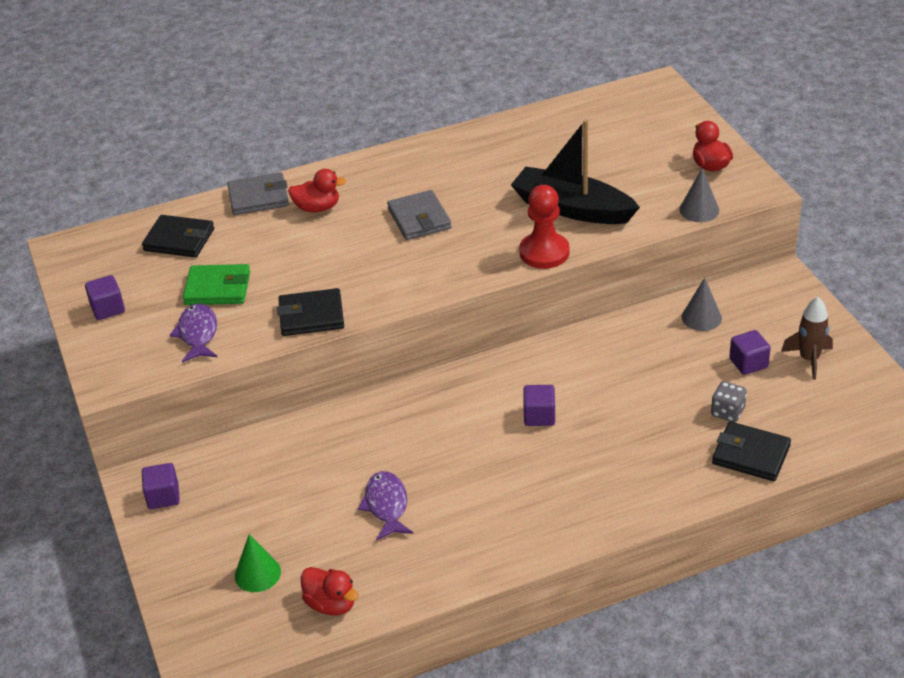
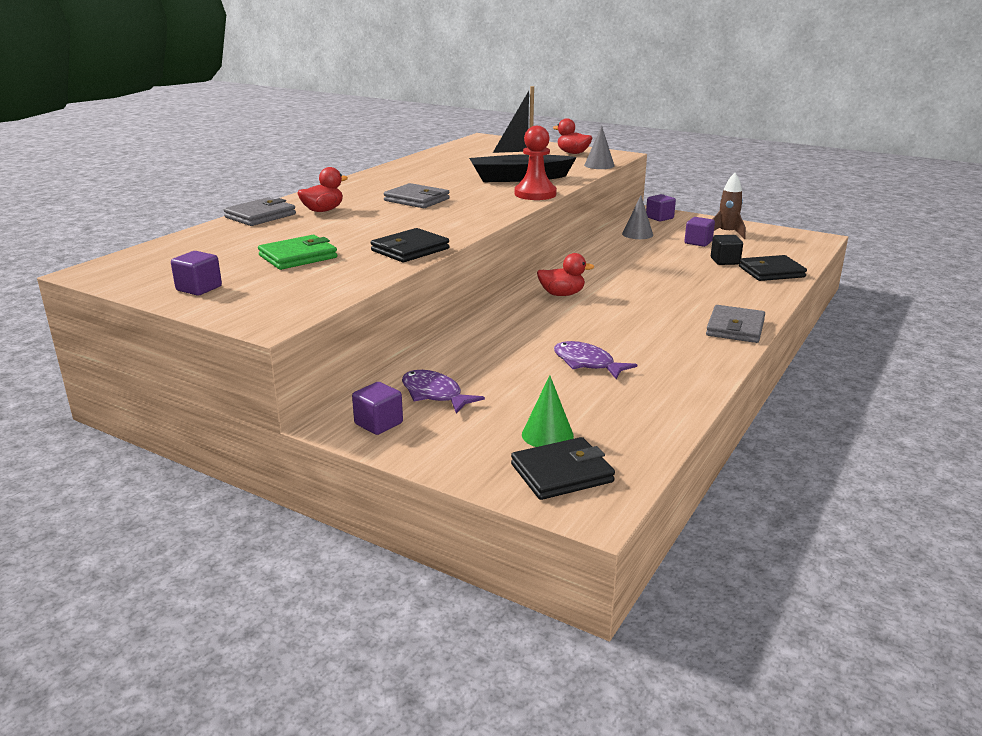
camera: 40 degrees left, 15 degrees down
black wallet [142,215,214,257] -> black wallet moved to [511,437,615,500]
purple fish [170,304,217,362] -> purple fish moved to [402,370,485,414]
red duck [301,567,359,615] -> red duck moved to [537,253,595,296]
purple cube [523,385,555,426] -> purple cube moved to [646,194,676,221]
grey dice [711,381,747,422] -> black cube [711,235,743,265]
none -> grey wallet [706,305,765,343]

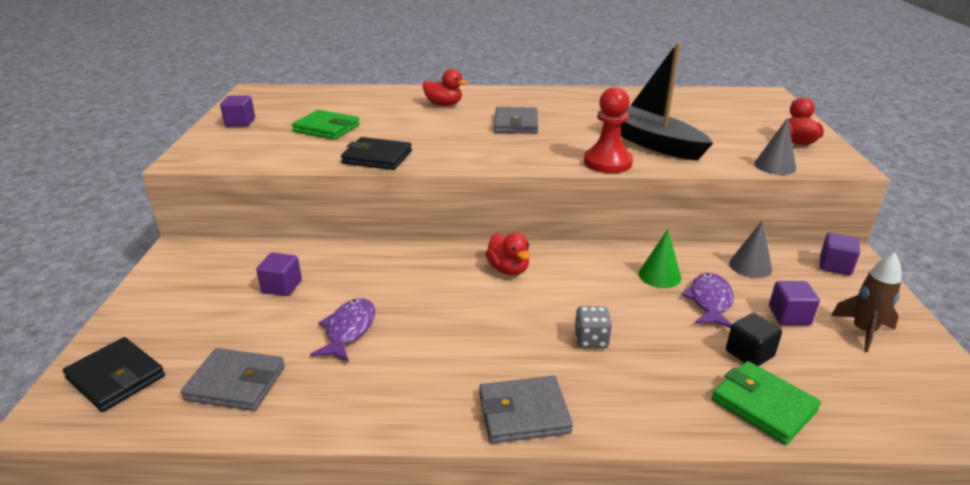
camera: 60 degrees right, 5 degrees up
grey wallet [224,197,296,226] -> grey wallet moved to [181,348,285,411]
purple cube [352,382,403,435] -> purple cube moved to [256,253,302,296]
purple fish [402,370,485,414] -> purple fish moved to [682,273,734,328]
green cone [522,375,574,447] -> green cone moved to [639,229,681,288]
black wallet [739,255,807,281] -> green wallet [712,361,821,445]
none -> grey dice [574,306,612,348]

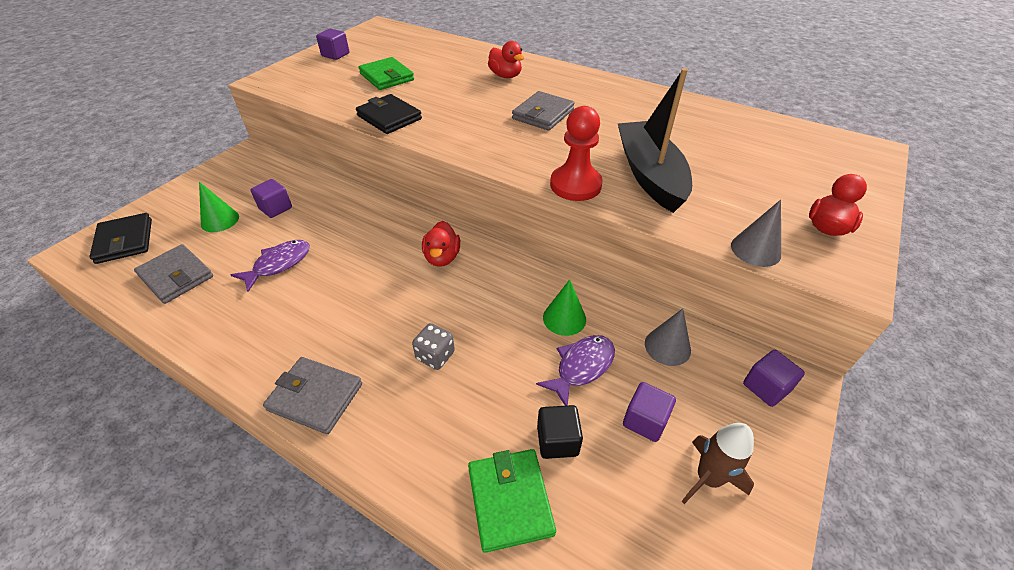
camera: 30 degrees right, 15 degrees up
none -> green cone [199,182,239,232]

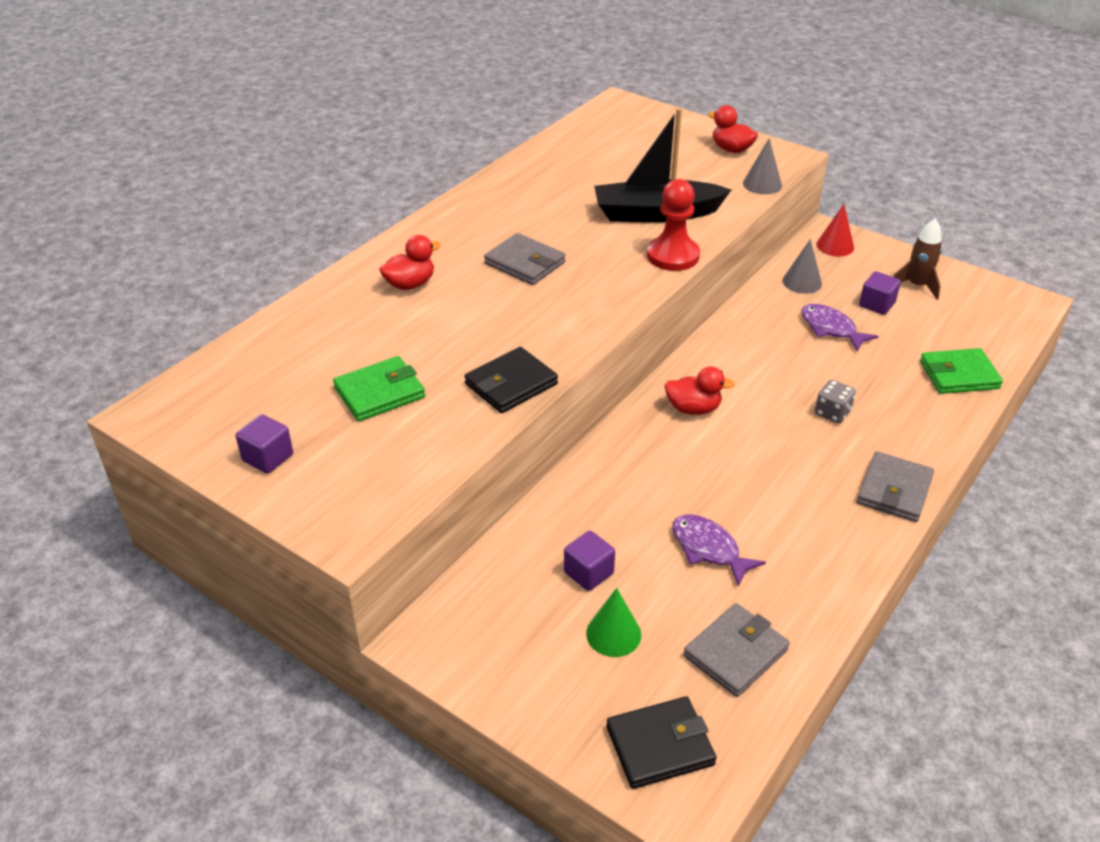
camera: 85 degrees left, 5 degrees down
black cube [537,405,583,459] -> none
green cone [543,279,586,336] -> none
purple cube [743,350,805,407] -> red cone [816,204,854,256]

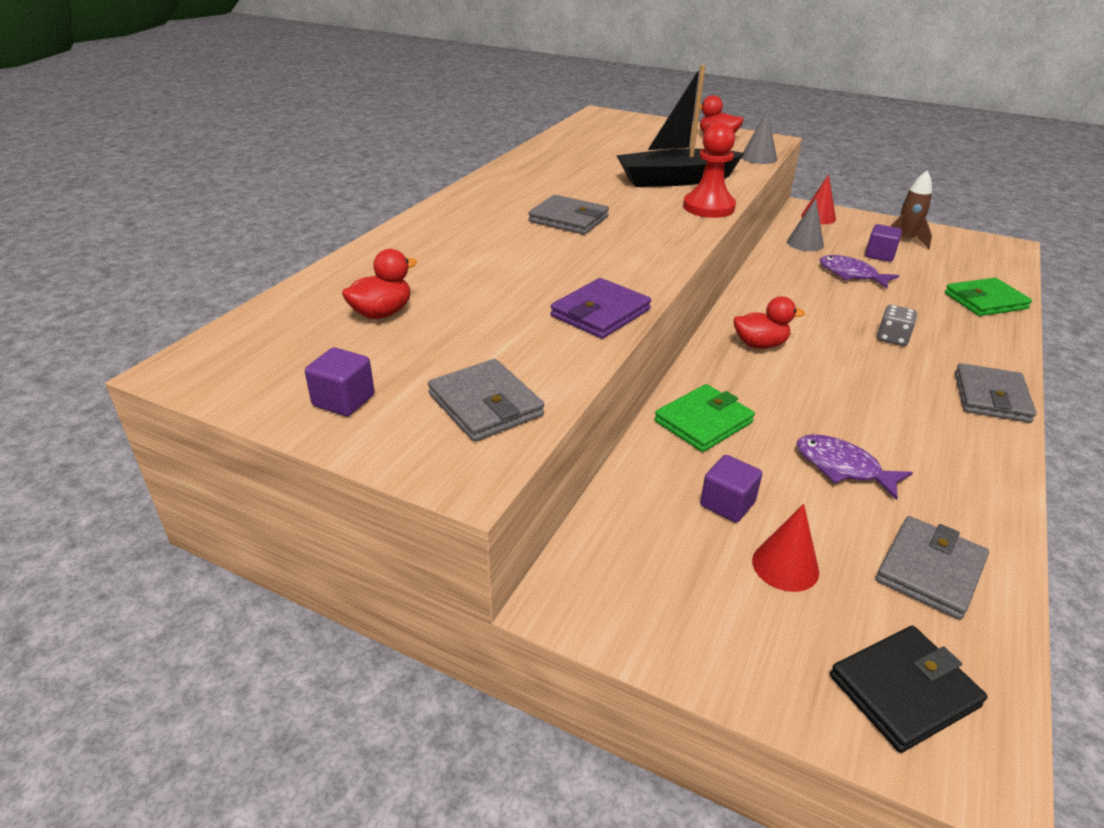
camera: 10 degrees left, 5 degrees down
green wallet [333,356,425,421] -> green wallet moved to [654,384,755,452]
red duck [379,235,441,290] -> red duck moved to [342,249,417,319]
black wallet [464,347,558,413] -> purple wallet [550,278,651,339]
green cone [586,588,641,657] -> red cone [752,504,819,592]
none -> grey wallet [428,359,544,442]

